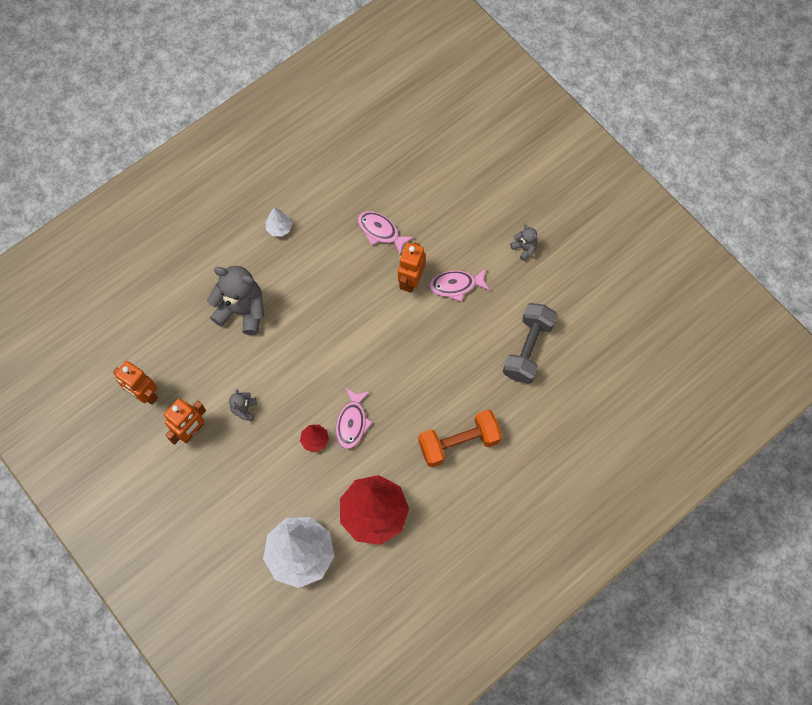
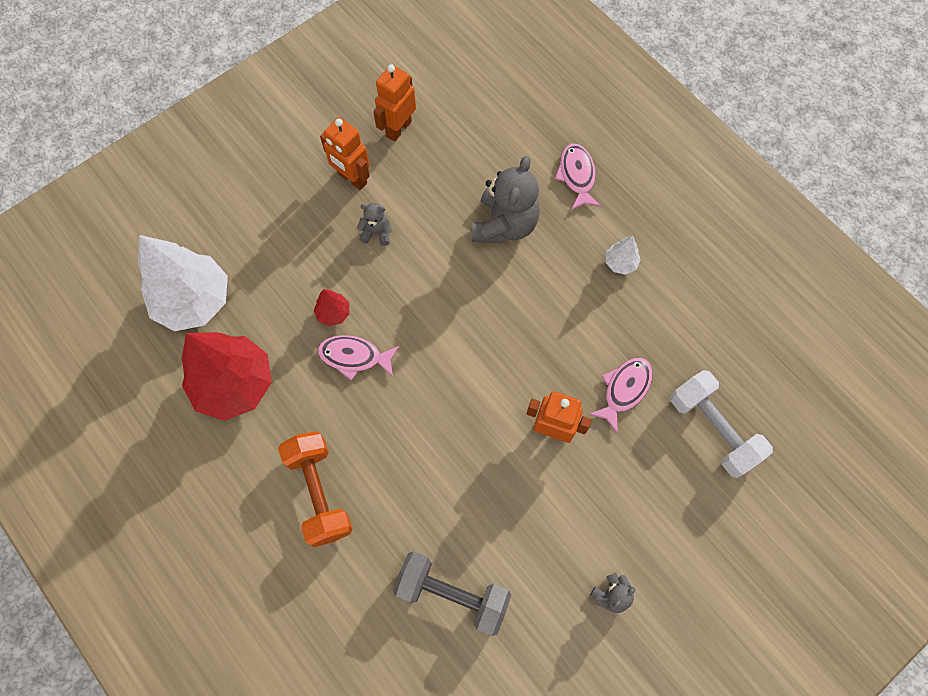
camera: 90 degrees right, 0 degrees up
pink fish [429,268,490,302] -> pink fish moved to [555,143,601,210]
none -> white dumbbell [670,370,773,478]

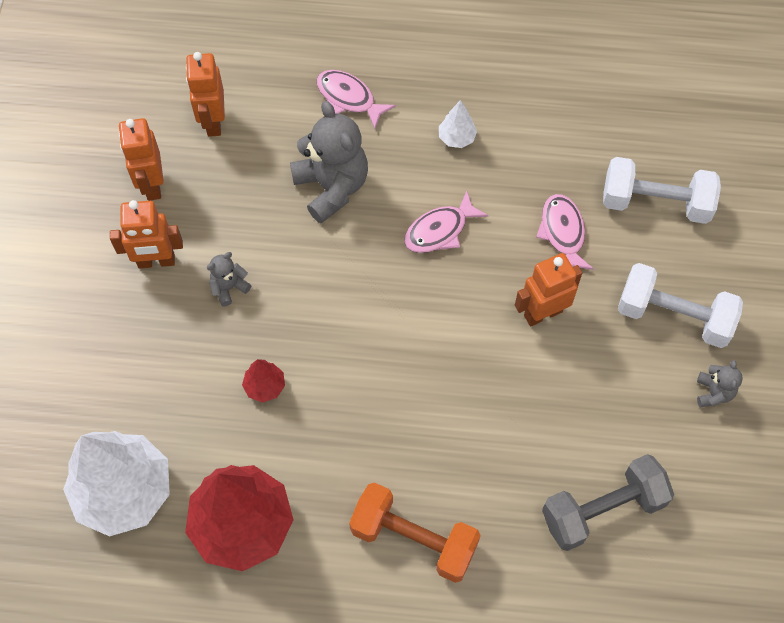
camera: 45 degrees left, 5 degrees down
pink fish [318,335,400,381] -> pink fish moved to [404,191,489,253]
none -> orange robot [186,52,225,137]
none -> white dumbbell [618,263,743,348]

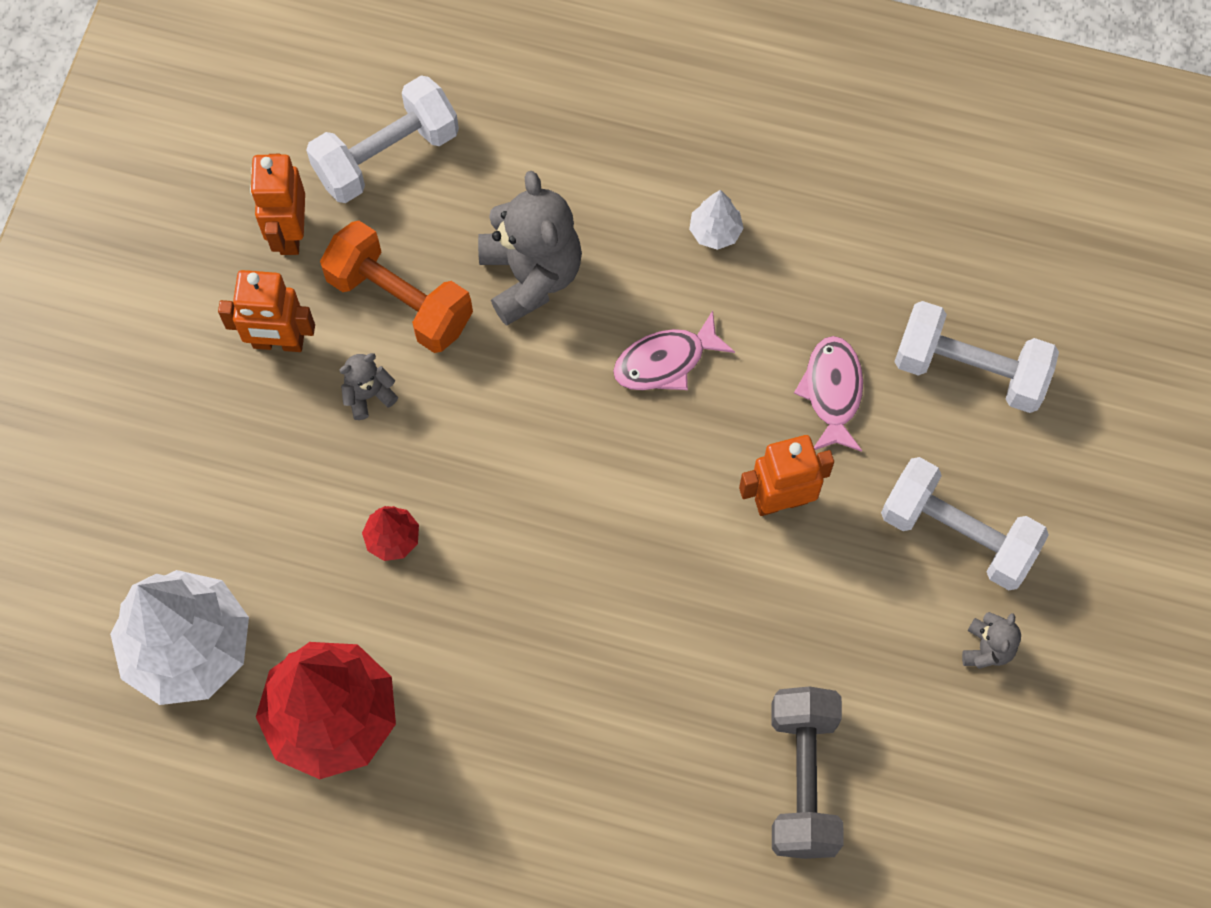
camera: 10 degrees right, 5 degrees up
orange robot [186,52,225,137] -> white dumbbell [306,75,459,203]
pink fish [317,70,396,129] -> none
orange dumbbell [349,482,481,583] -> orange dumbbell moved to [320,221,473,353]
grey dumbbell [542,454,674,551] -> grey dumbbell turned 75 degrees counterclockwise [771,686,844,859]

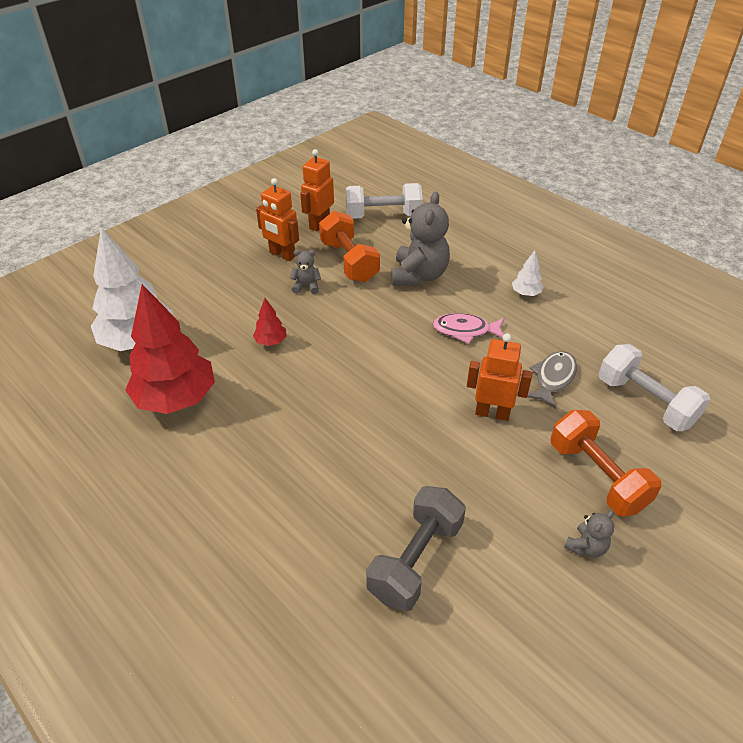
camera: 30 degrees right, 25 degrees down
pink fish [794,336,863,452] -> grey fish [527,351,577,409]
white dumbbell [881,457,1049,590] -> orange dumbbell [551,410,661,517]

